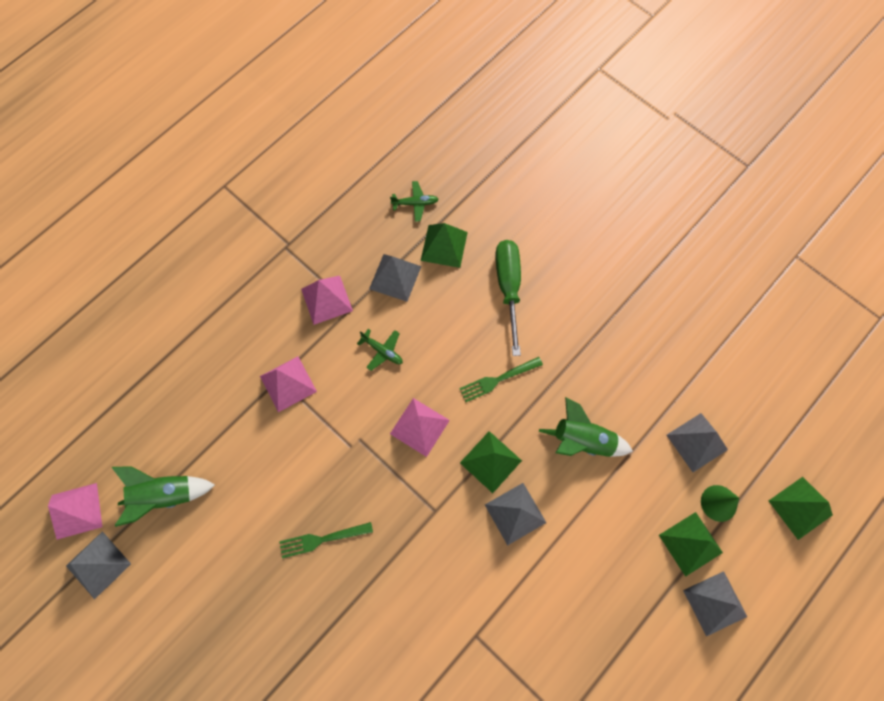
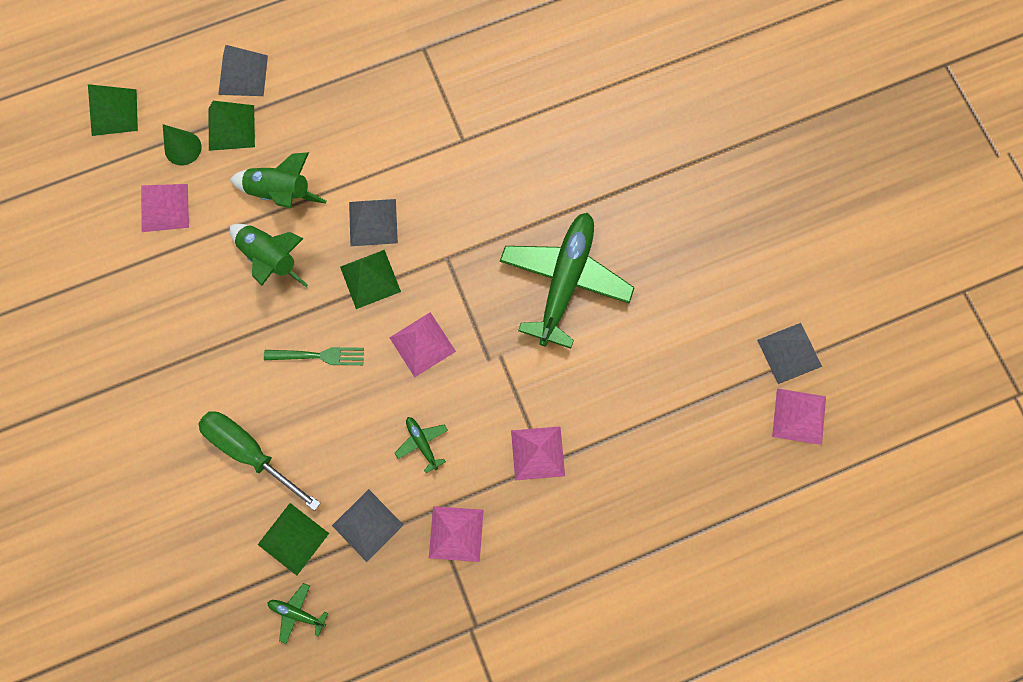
camera: 155 degrees left, 5 degrees up
green rocket [112,467,215,527] -> green rocket moved to [230,152,327,208]
green fork [279,522,373,558] -> green plane [500,213,635,349]
green screwdriver [495,240,521,356] -> green screwdriver turned 105 degrees clockwise [199,411,321,511]
grey pyramid [667,413,728,472] -> pink pyramid [141,184,189,232]

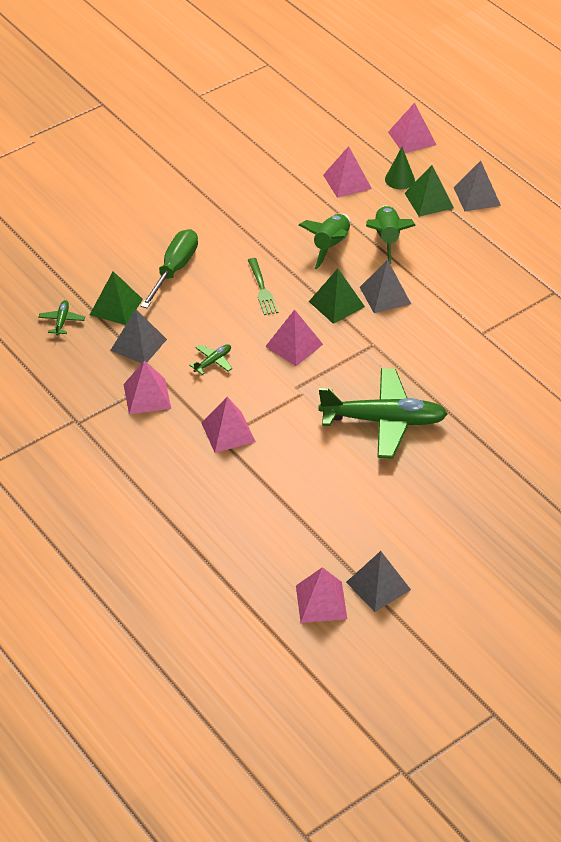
camera: 75 degrees right, 30 degrees down
green pyramid [88,84,138,136] -> pink pyramid [388,103,436,153]

